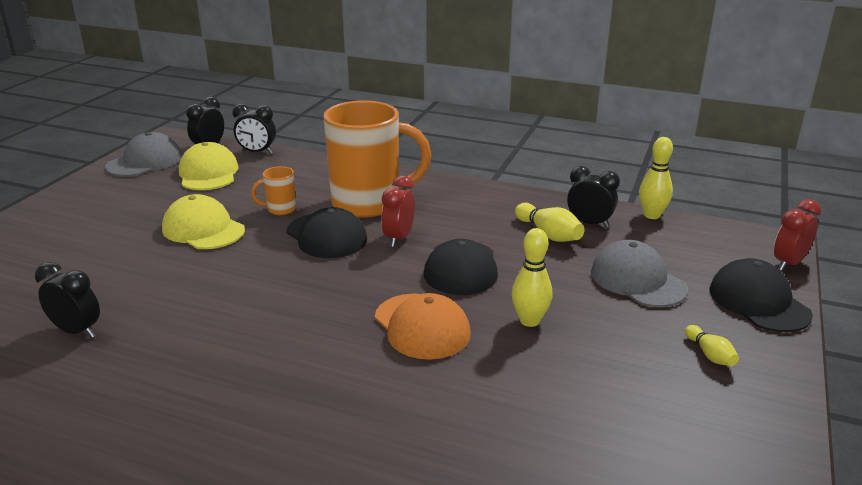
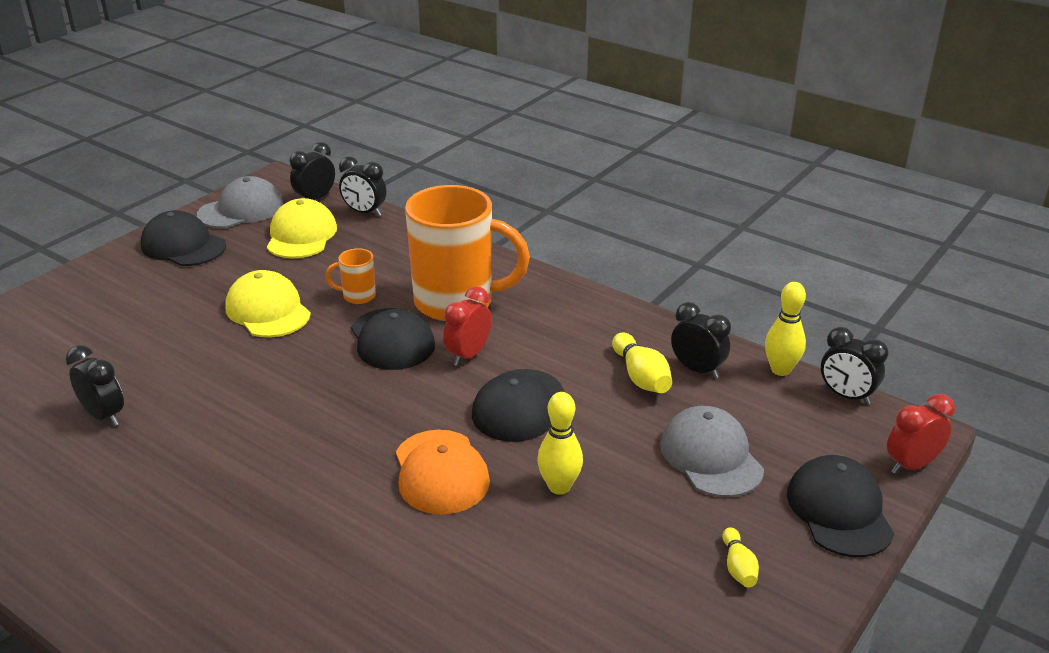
camera: 15 degrees right, 5 degrees up
none -> black cap [141,210,226,266]
none -> black clock [821,327,889,405]

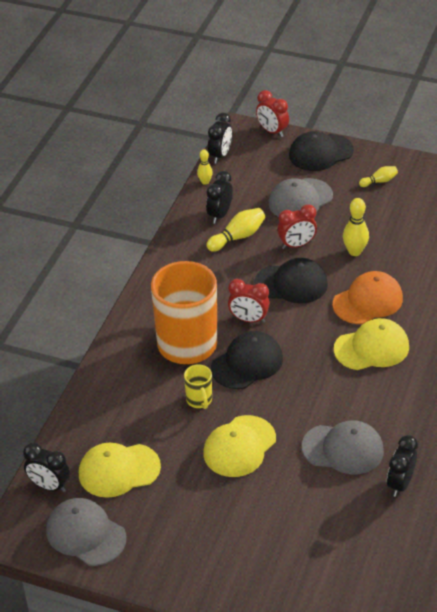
camera: 105 degrees left, 10 degrees up
black cap [141,210,226,266] -> none
orange mug [325,248,376,304] -> yellow mug [184,364,212,409]
black clock [339,156,386,217] -> none
yellow bowling pin [765,282,806,376] -> yellow bowling pin [197,149,213,185], size x0.62
none -> red clock [278,204,317,249]
none -> grey cap [302,420,384,474]
none -> yellow cap [334,318,409,370]

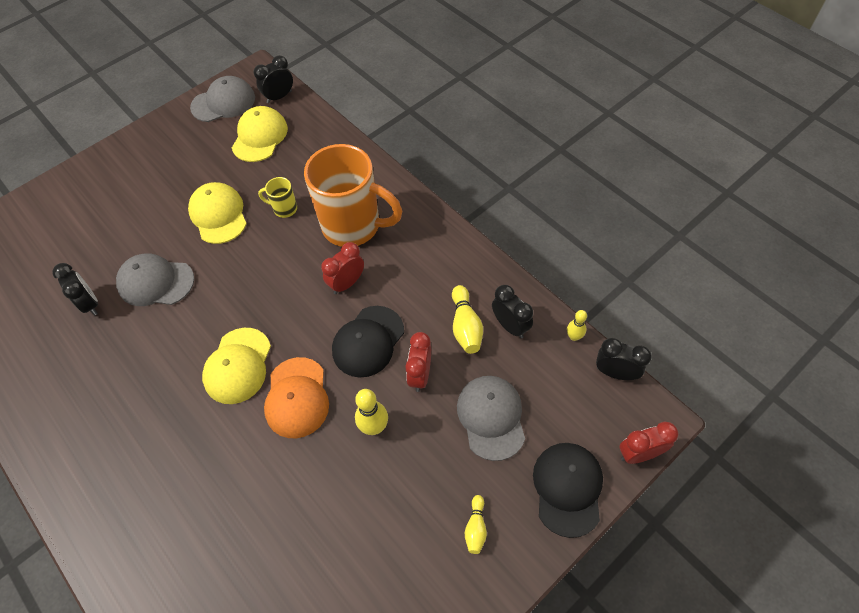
camera: 120 degrees right, 15 degrees up
black clock [208,113,232,164] -> black clock turned 150 degrees clockwise [596,338,652,380]
black cap [211,331,283,389] -> none
grey cap [302,420,384,474] -> grey cap turned 60 degrees clockwise [116,253,194,306]

